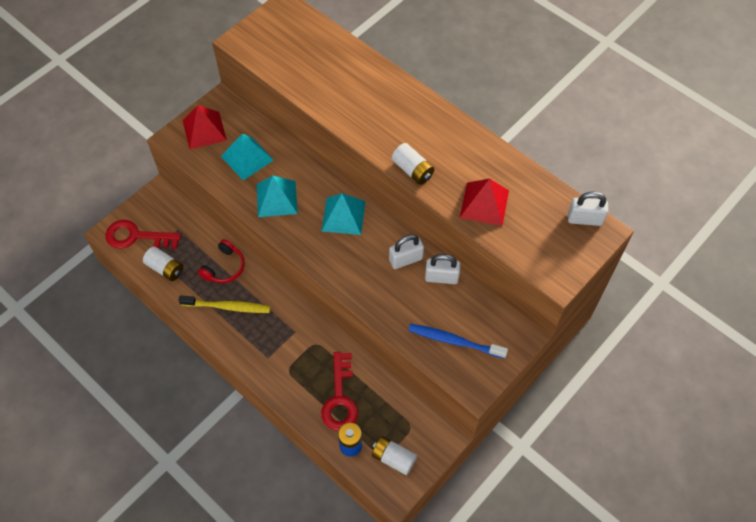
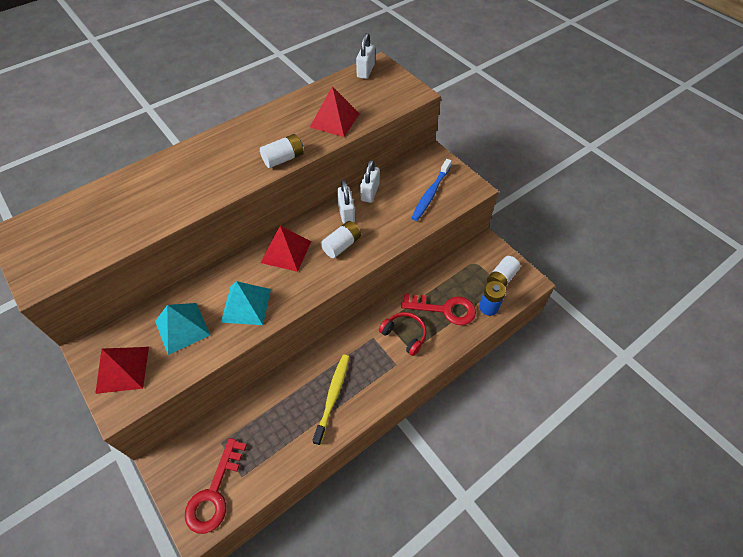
camera: 80 degrees left, 5 degrees down
white battery [143,247,183,281] -> white battery moved to [321,221,361,258]
red headphones [198,239,245,283] -> red headphones moved to [379,312,426,356]
turquoise pyramid [321,193,366,235] -> red pyramid [261,226,311,272]

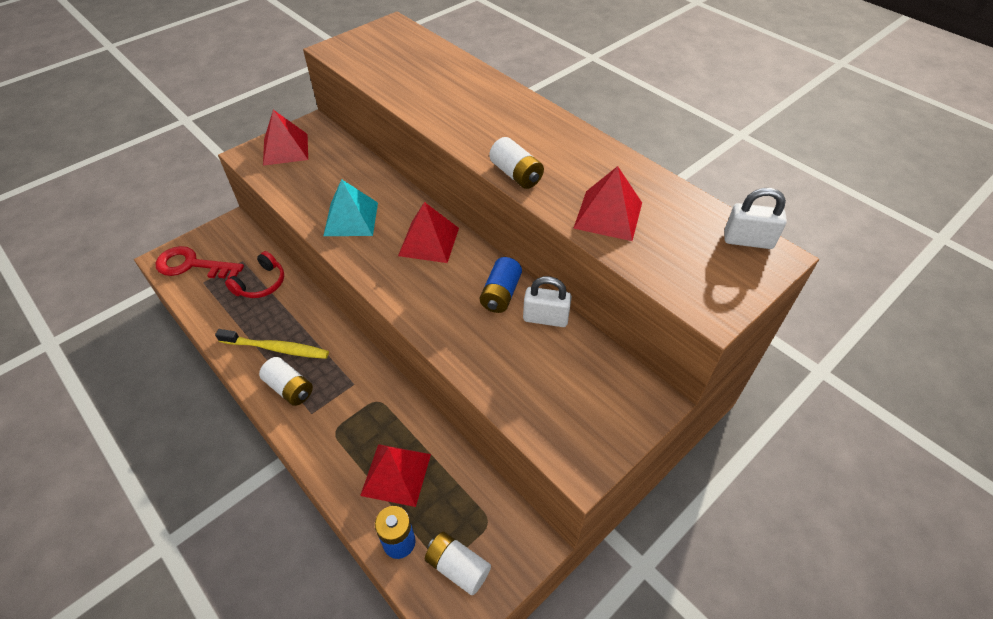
camera: 85 degrees right, 5 degrees down
turquoise pyramid [155,303,210,355] -> none
white battery [321,221,361,258] -> white battery moved to [259,357,313,406]
white padlock [337,181,355,224] -> blue battery [480,257,522,313]
red headphones [379,312,426,356] -> red headphones moved to [225,251,284,298]
red key [401,293,476,325] -> red pyramid [360,444,431,507]
blue toothbrush [412,159,452,221] -> none

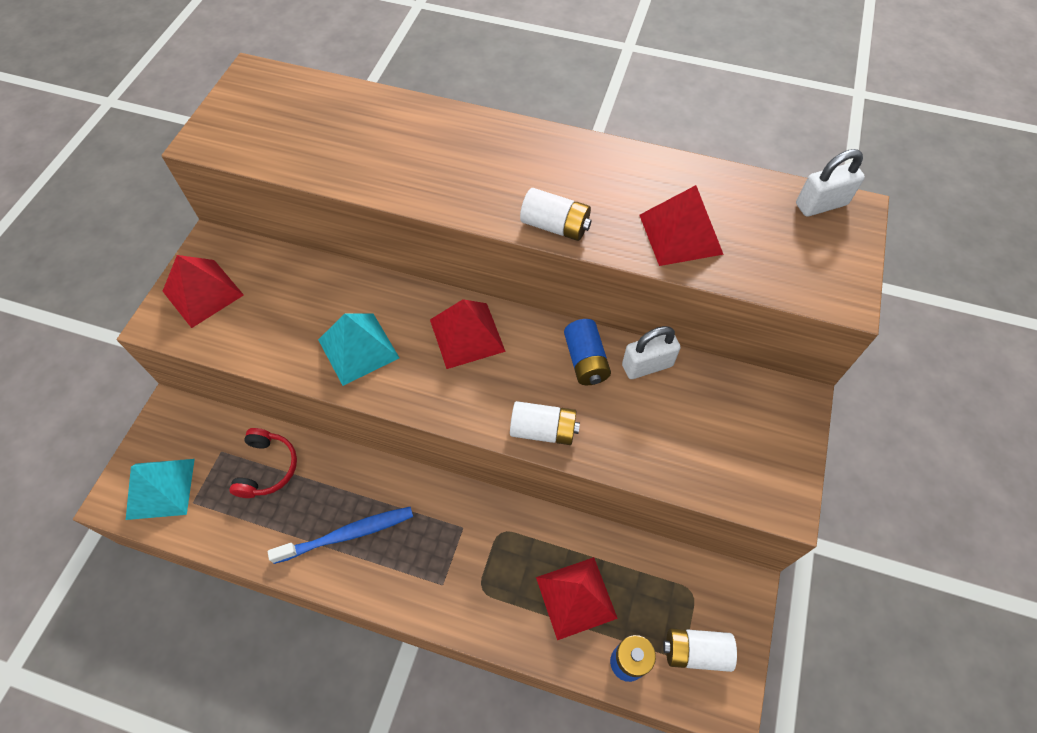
camera: 30 degrees left, 10 degrees up
red key [155,246,244,279] -> turquoise pyramid [126,459,195,520]
yellow toothbrush [215,329,329,359] -> blue toothbrush [268,507,413,564]
white battery [259,357,313,406] -> white battery moved to [510,401,580,445]

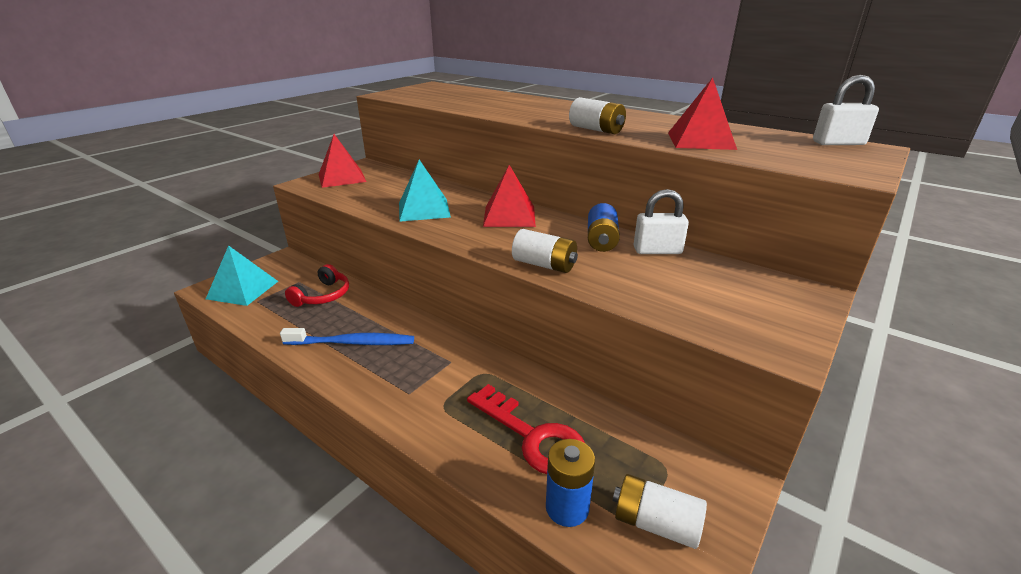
camera: 20 degrees right, 30 degrees down
red pyramid [536,557,618,640] -> red key [467,384,585,474]

